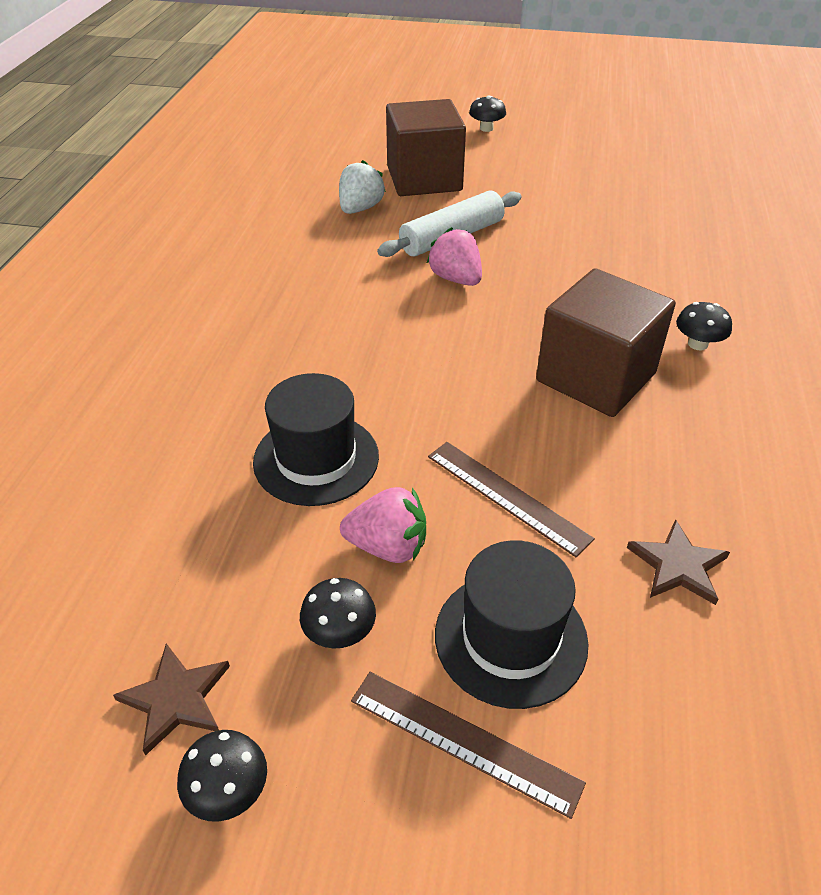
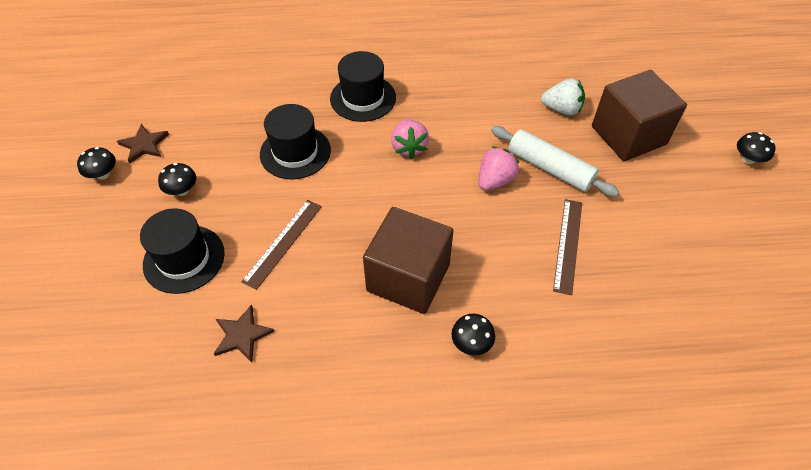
camera: 75 degrees right, 10 degrees up
pink strawberry [340,487,426,563] -> pink strawberry moved to [391,119,429,159]
brown ruler [351,672,586,819] -> brown ruler moved to [553,199,582,295]
none -> black hat [330,51,396,122]

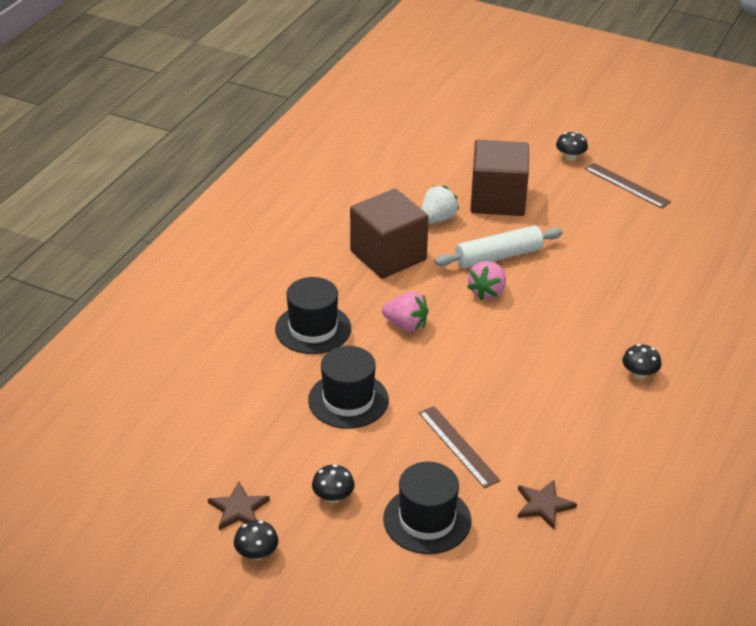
camera: 60 degrees left, 15 degrees down
brown cube [363,207,454,314] -> brown cube moved to [350,189,429,279]
pink strawberry [479,146,519,191] -> pink strawberry turned 135 degrees counterclockwise [467,261,506,300]
brown ruler [553,199,582,295] -> brown ruler moved to [584,163,671,208]

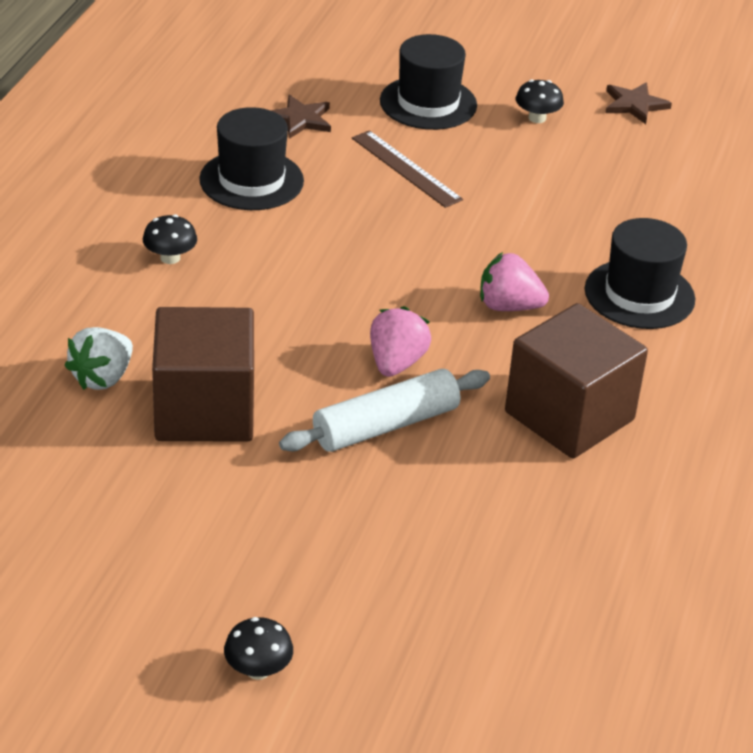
camera: 170 degrees right, 0 degrees up
black mushroom [234,520,278,560] -> none
black hat [308,346,389,429] -> black hat moved to [199,107,304,210]
white strawberry [421,186,459,224] -> white strawberry moved to [64,327,133,390]
brown cube [470,140,529,216] -> brown cube moved to [152,307,254,442]
brown ruler [584,163,671,208] -> none

